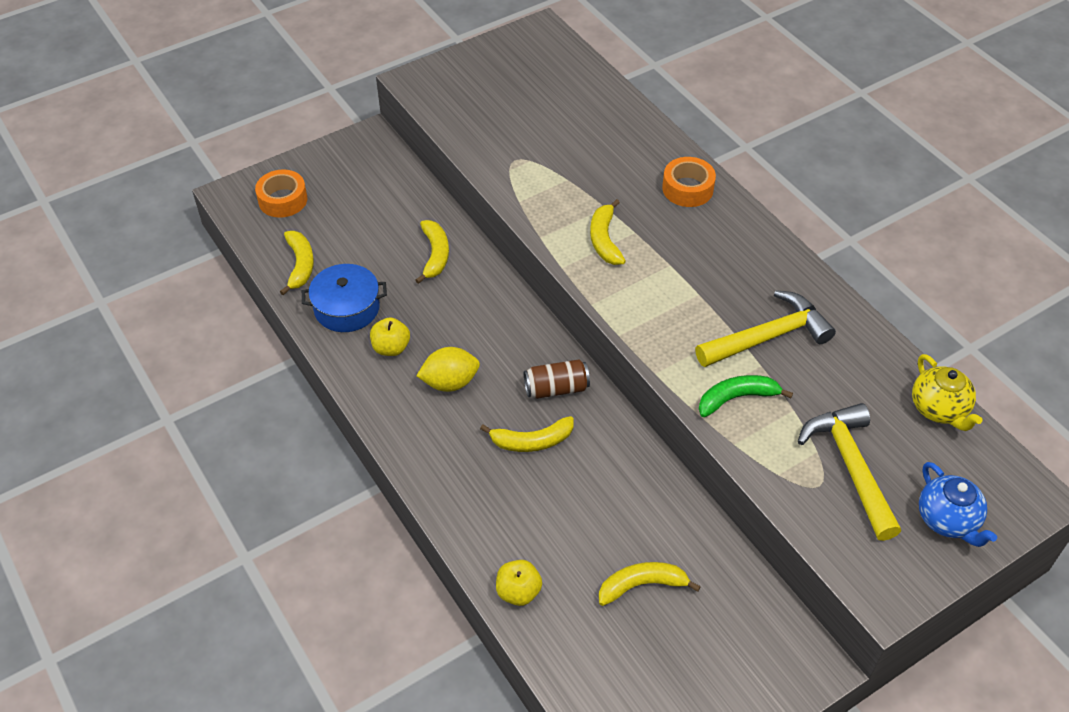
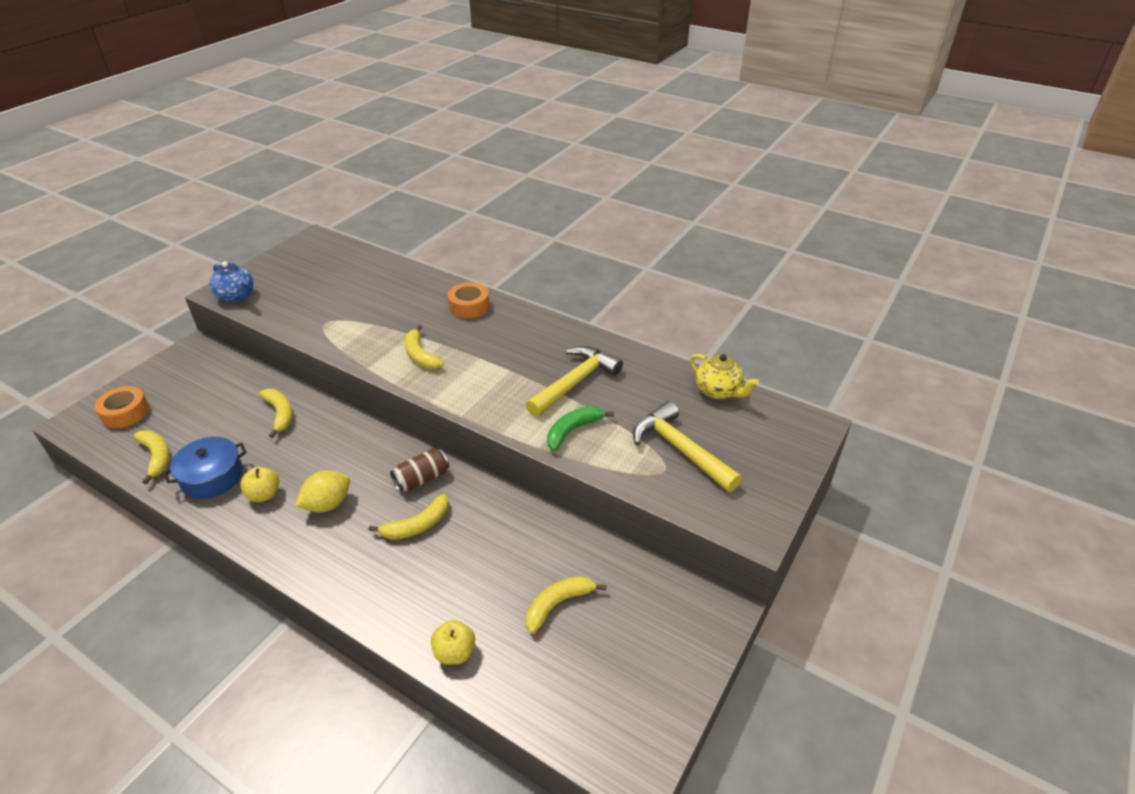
camera: 25 degrees left, 10 degrees down
blue teapot [919,462,997,547] -> blue teapot moved to [209,261,253,302]

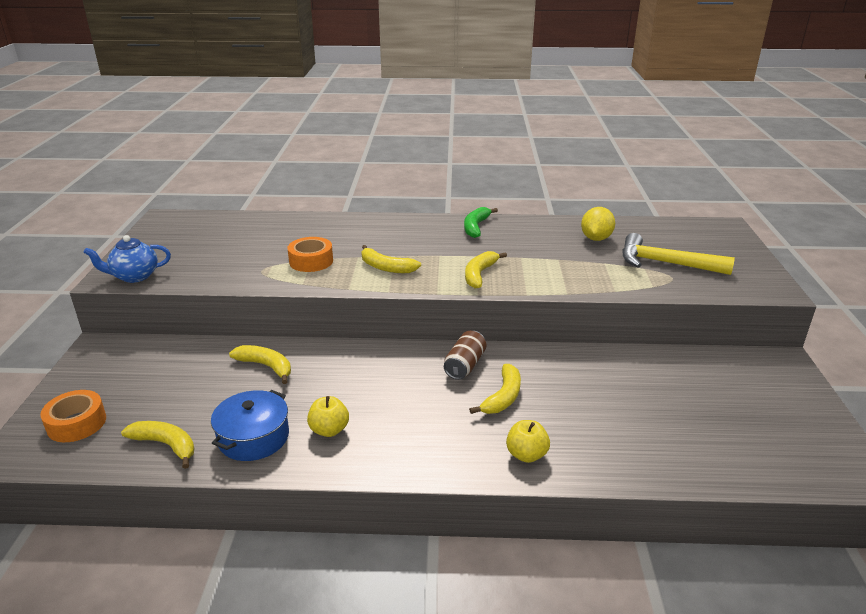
camera: 30 degrees left, 10 degrees down
blue teapot [209,261,253,302] -> blue teapot turned 150 degrees clockwise [83,235,171,283]
yellow lemon [296,471,350,513] -> yellow lemon moved to [581,207,615,241]
yellow apple [431,620,475,665] -> yellow apple moved to [506,420,550,463]
orange tape [448,282,490,318] -> orange tape moved to [288,237,333,272]
yellow hammer [526,346,623,417] -> none
yellow banana [526,576,607,634] -> yellow banana moved to [465,251,507,289]
green banana [547,406,614,451] -> green banana moved to [464,207,498,238]
yellow teapot [690,354,759,400] -> none

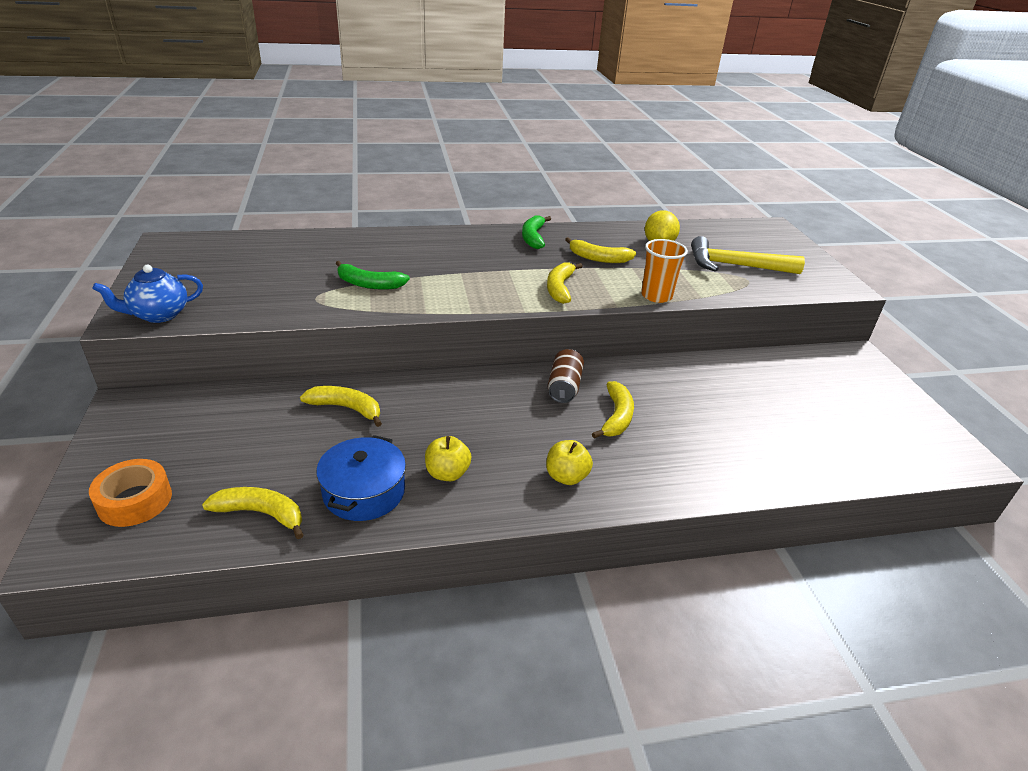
camera: 15 degrees left, 5 degrees up
orange tape [288,237,333,272] -> green banana [336,261,410,290]
yellow banana [361,245,421,273] -> yellow banana moved to [565,237,636,263]
yellow apple [506,420,550,463] -> yellow apple moved to [546,440,593,485]
none -> orange cup [641,239,688,303]

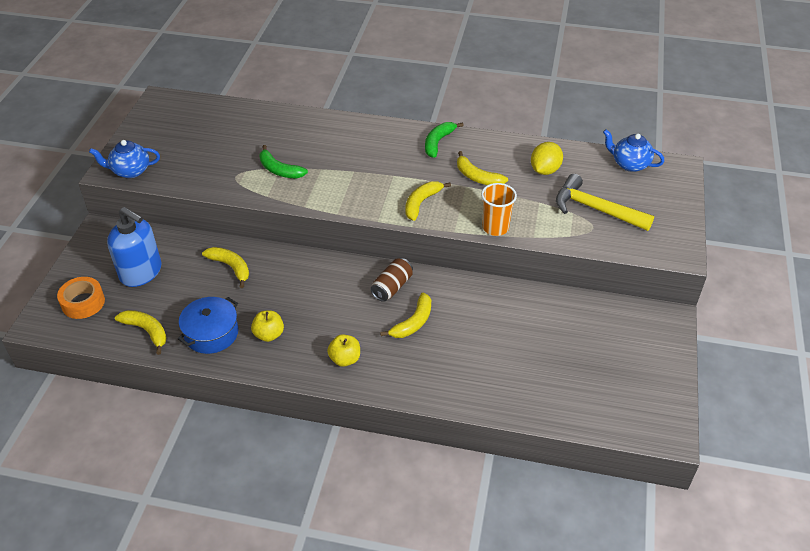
camera: 25 degrees right, 10 degrees up
none -> blue soap dispenser [107,207,162,287]
none -> blue teapot [603,129,664,172]

